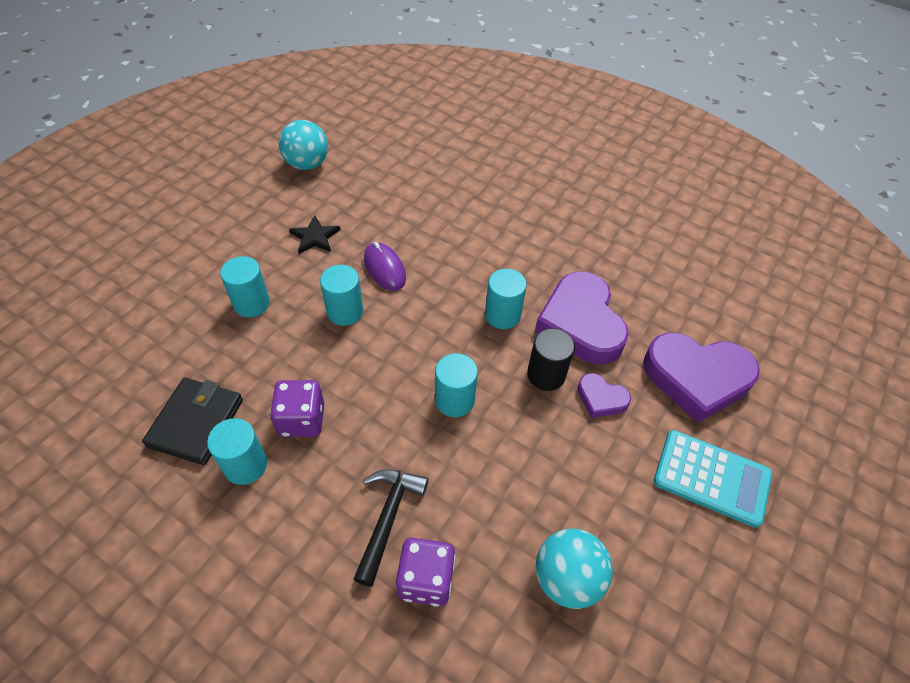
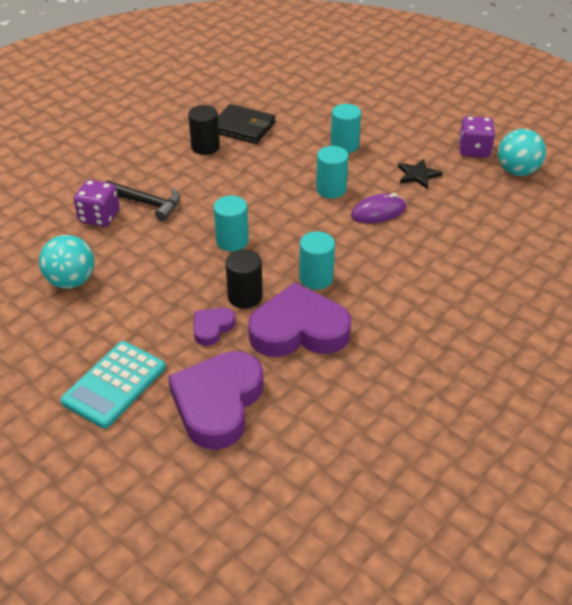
camera: 100 degrees right, 10 degrees down
turquoise cylinder [207,418,267,485] -> black cylinder [188,105,220,155]
purple dice [270,380,324,437] -> purple dice moved to [459,116,495,158]

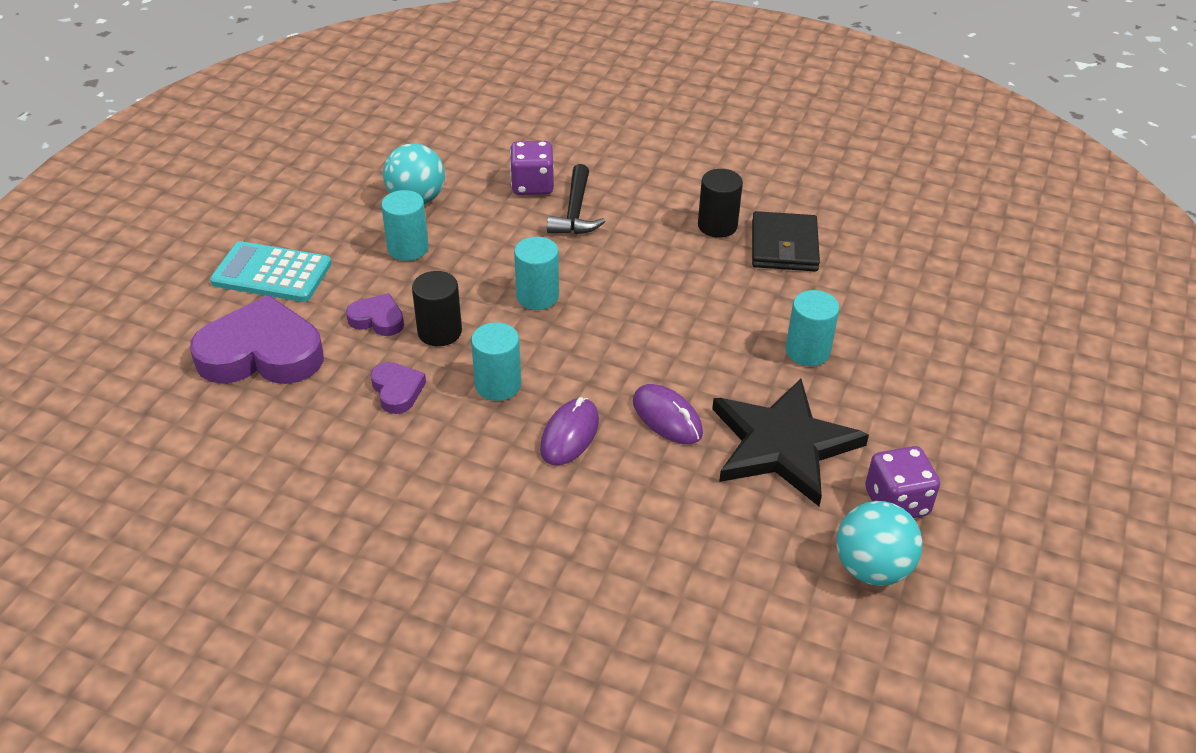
camera: 70 degrees right, 0 degrees up
purple heart [248,282,351,357] -> purple heart [371,362,426,414], size x0.48
turquoise cylinder [316,146,349,198] -> turquoise cylinder moved to [381,190,429,261]
black star [398,159,442,189] -> black star [712,379,869,506], size x2.16
none -> purple mouse [540,397,599,466]

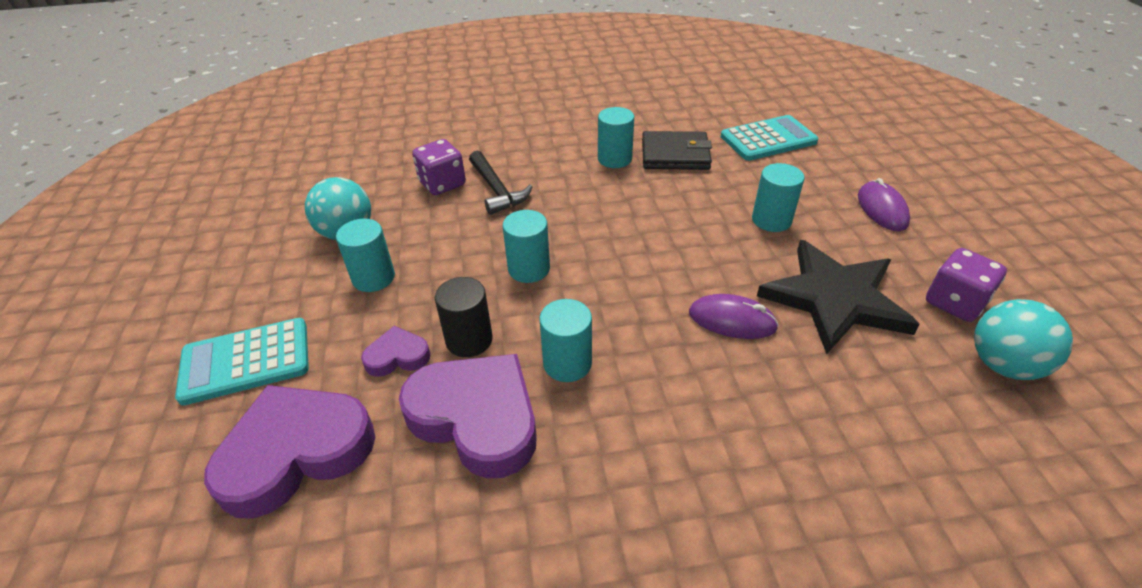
camera: 30 degrees left, 0 degrees up
purple heart [371,362,426,414] -> purple heart [399,354,537,478], size x2.07
purple mouse [540,397,599,466] -> purple mouse moved to [858,178,910,231]
black cylinder [698,169,743,238] -> turquoise cylinder [598,107,634,168]
black wallet [752,211,820,271] -> black wallet turned 60 degrees counterclockwise [642,131,712,170]
none -> turquoise calculator [721,115,818,161]

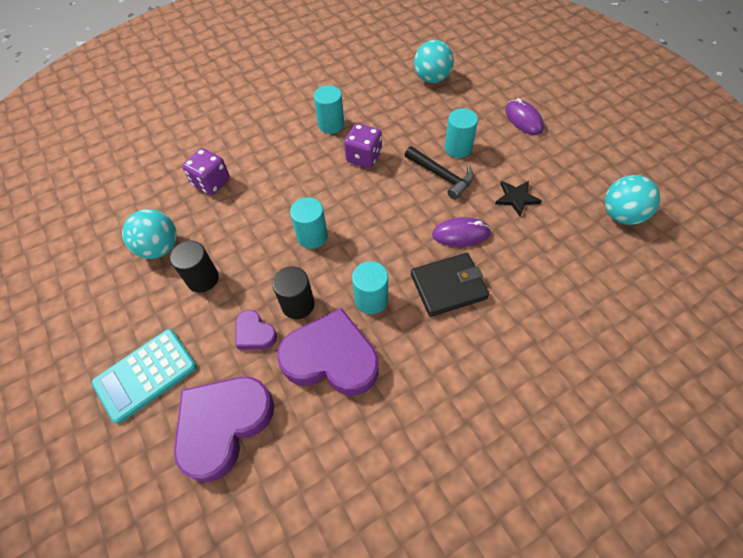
camera: 20 degrees left, 15 degrees up
turquoise cylinder [336,219,395,292] -> black cylinder [170,241,219,292]
purple heart [361,326,431,377] -> purple heart turned 105 degrees counterclockwise [236,310,277,350]
black hammer [469,151,532,215] -> black hammer moved to [405,146,474,200]
black wallet [642,131,712,170] -> black wallet moved to [411,253,489,317]
turquoise calculator [721,115,818,161] -> turquoise ball [414,40,454,83]
black star [757,240,920,354] -> black star [495,181,542,216], size x0.46
purple dice [926,248,1007,322] -> purple dice moved to [344,124,382,168]

